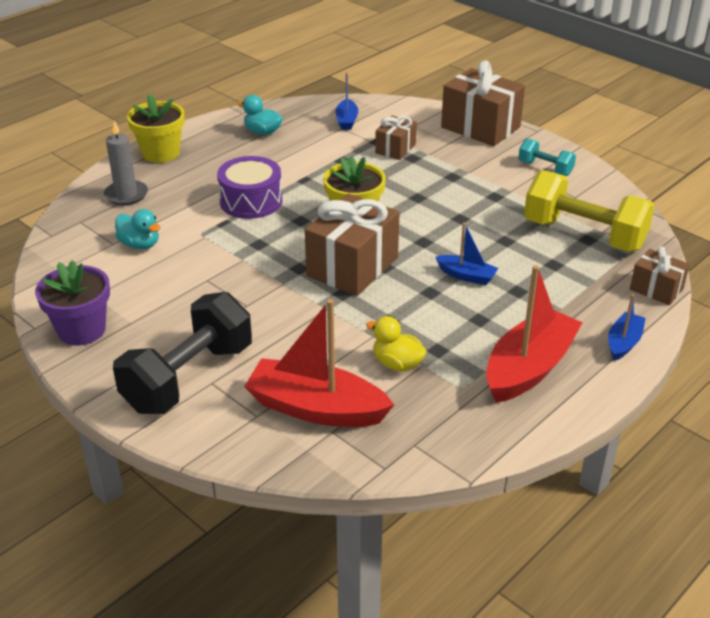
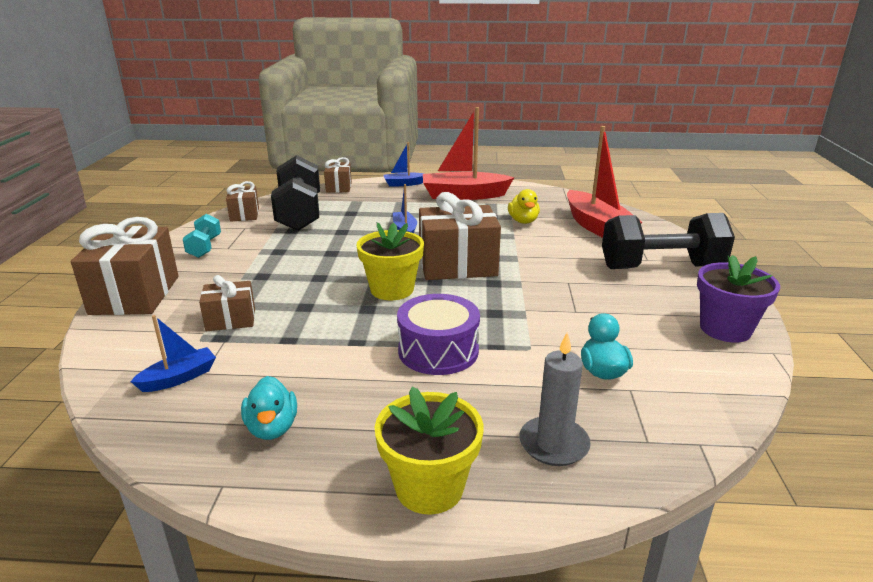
camera: 130 degrees left, 10 degrees down
yellow dumbbell [524,170,655,252] -> black dumbbell [271,155,320,231]
none -> brown gift [226,181,259,222]

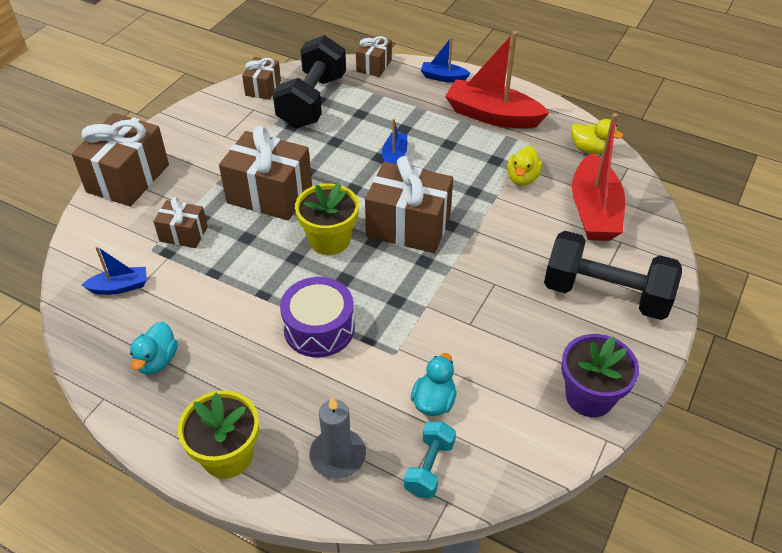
camera: 25 degrees right, 20 degrees up
turquoise dumbbell [183,214,221,258] -> turquoise dumbbell moved to [404,421,456,498]
none -> brown gift [219,126,312,221]
none -> yellow duck [571,119,623,154]

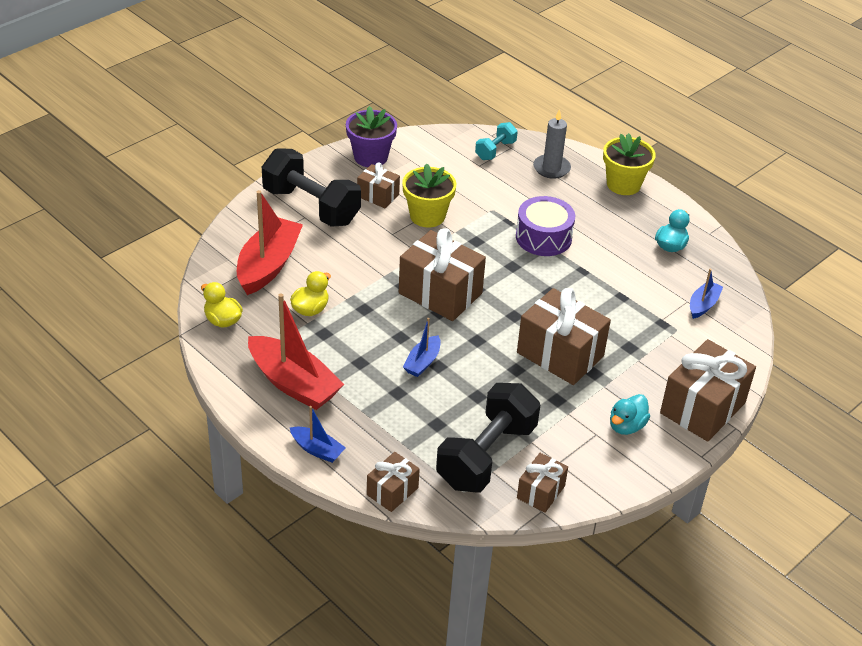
camera: 165 degrees left, 5 degrees down
blue boat [82,246,147,295] -> blue boat turned 120 degrees clockwise [690,269,723,319]
brown gift [153,197,208,248] -> brown gift moved to [357,163,400,208]
yellow flower pot [295,183,359,255] -> yellow flower pot moved to [402,163,456,228]
turquoise duck [411,353,457,416] -> turquoise duck moved to [610,394,650,435]

